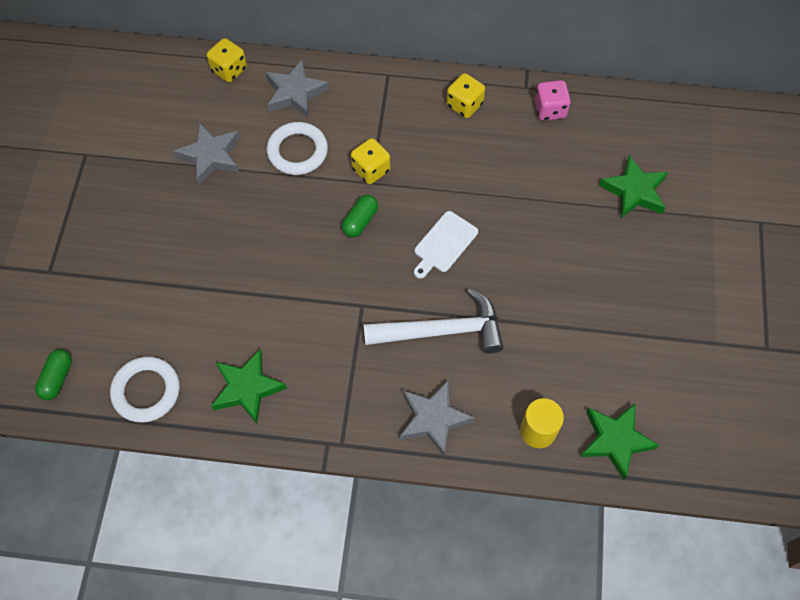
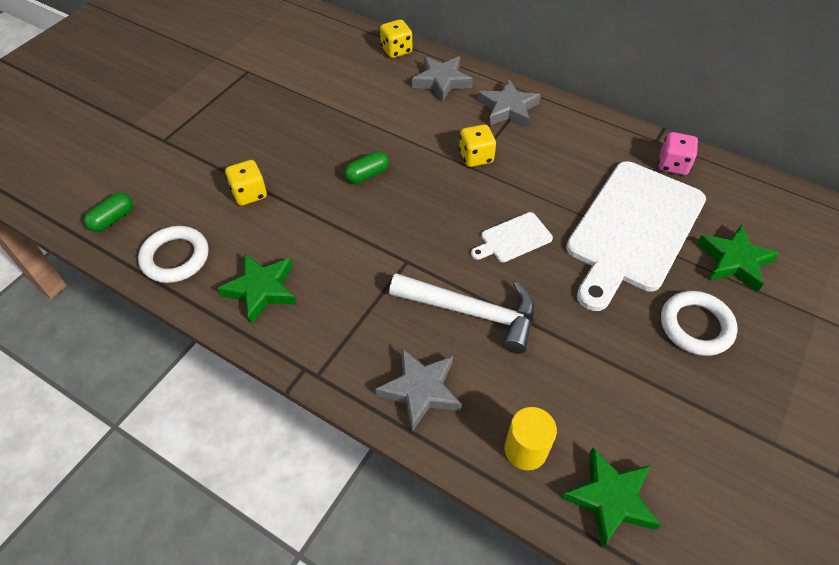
camera: 25 degrees right, 10 degrees down
grey star [173,122,240,185] -> grey star moved to [477,79,541,128]
white ring [267,122,328,175] -> white ring moved to [661,291,738,356]
green capsule [342,195,378,237] -> green capsule moved to [344,151,389,184]
yellow dice [446,73,485,118] -> yellow dice moved to [225,160,267,206]
none -> white cutting board [566,161,706,311]

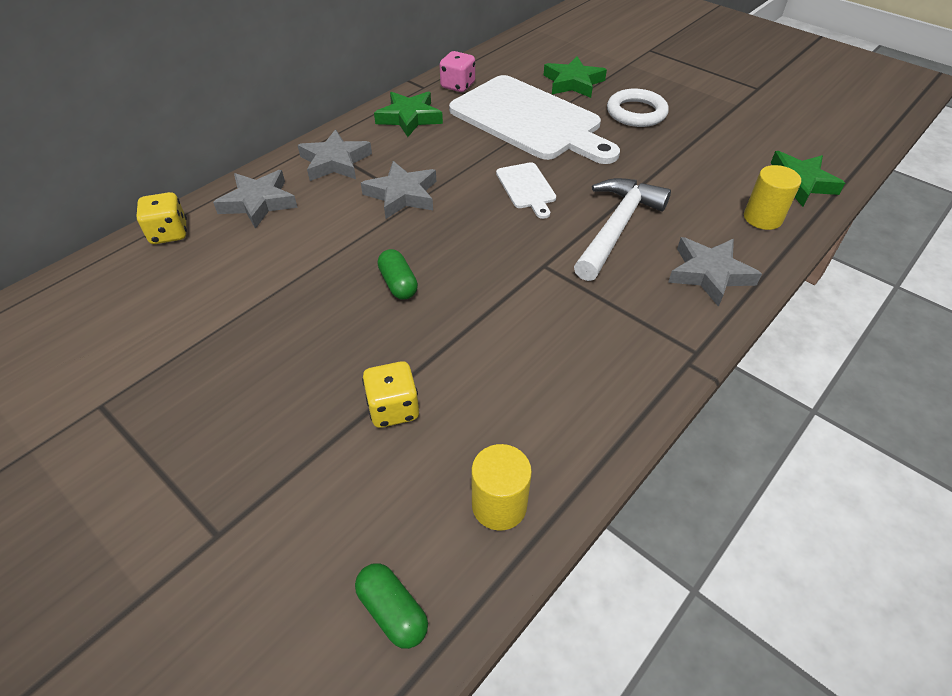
camera: 80 degrees left, 5 degrees down
white ring [138,226,209,283] -> yellow cylinder [471,444,532,531]
green star [217,254,297,324] -> green star moved to [374,91,443,137]
yellow dice [459,124,496,167] -> grey star [361,161,436,219]

